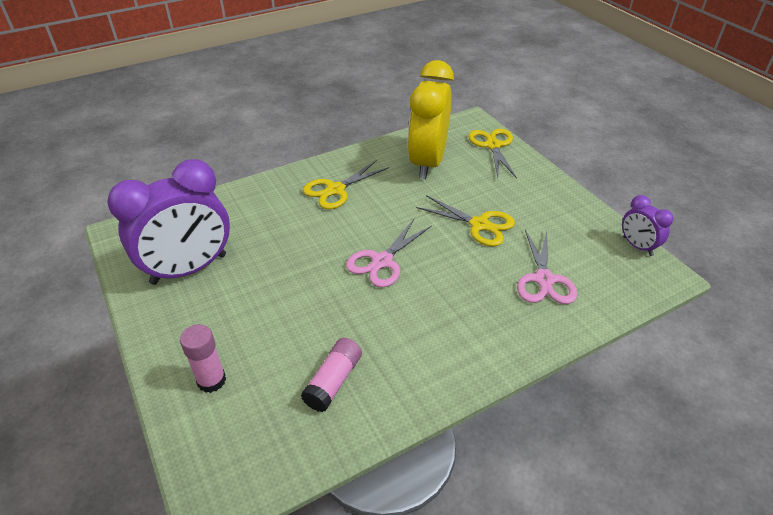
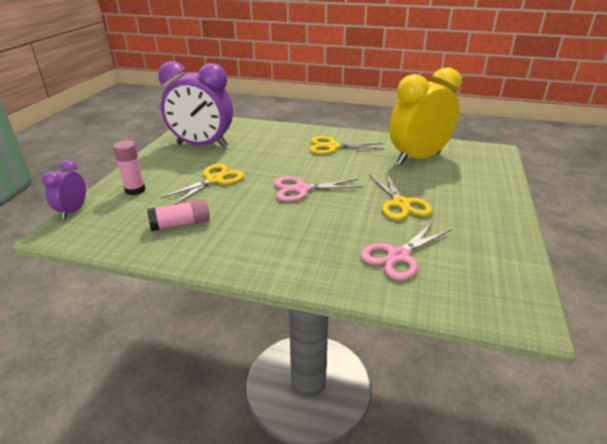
camera: 45 degrees right, 10 degrees down
yellow scissors [468,129,517,178] -> yellow scissors moved to [161,164,244,205]
purple clock [622,195,674,256] -> purple clock moved to [42,160,86,219]

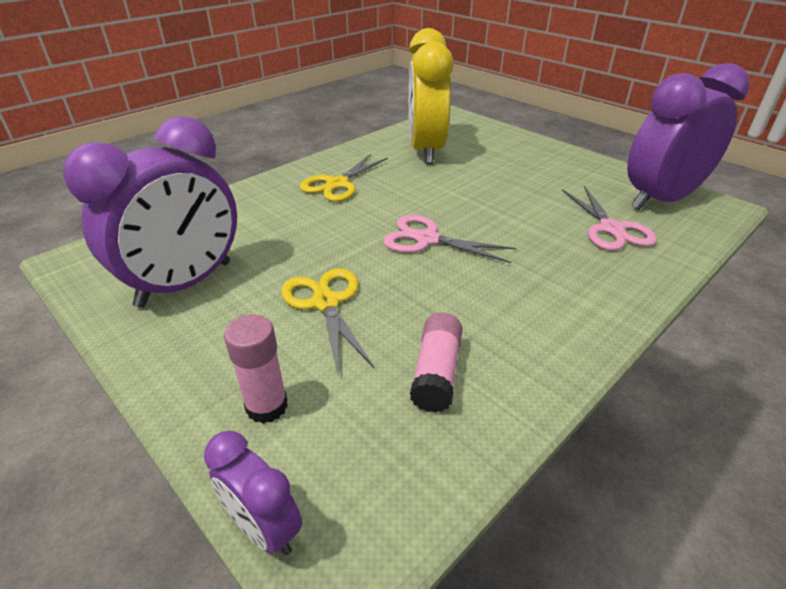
camera: 60 degrees left, 5 degrees up
pink scissors [274,176,362,202] -> pink scissors turned 90 degrees clockwise [383,215,516,263]
yellow scissors [369,172,433,220] -> none
none -> purple clock [627,63,749,210]

